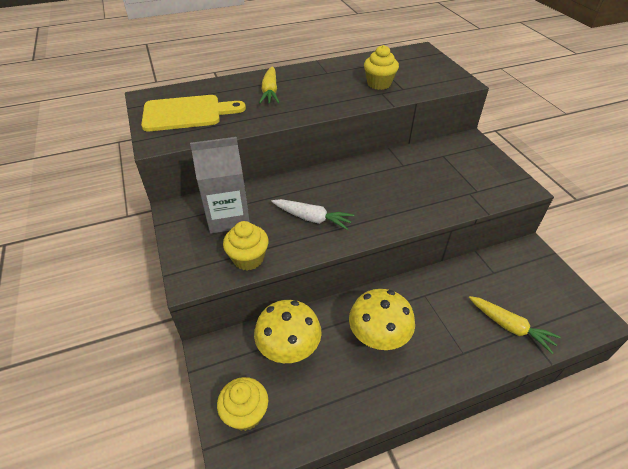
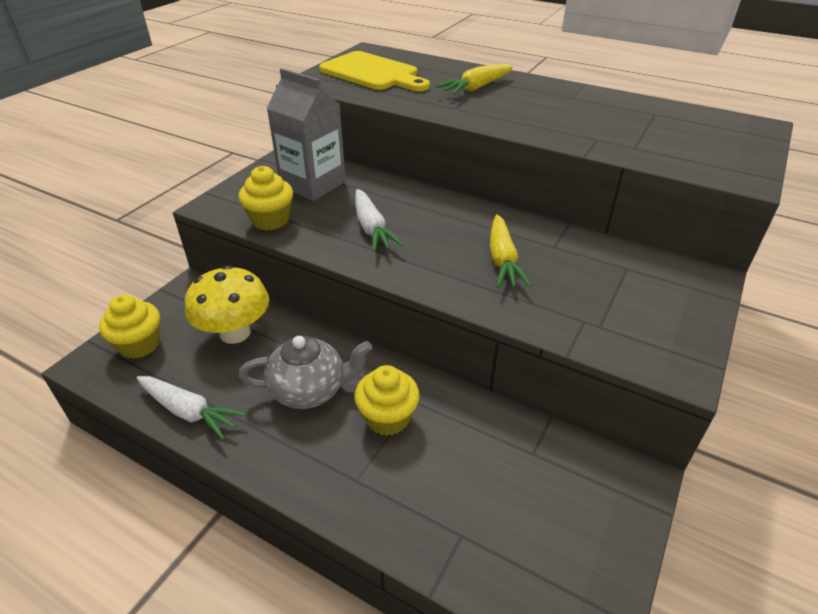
camera: 50 degrees right, 5 degrees down
yellow mushroom [349,289,415,350] -> grey teapot [238,336,372,409]
yellow cupcake [364,45,399,90] -> yellow cupcake moved to [354,365,420,436]
yellow carrot [469,296,561,354] -> yellow carrot moved to [490,214,531,288]
none -> white carrot [137,376,246,440]

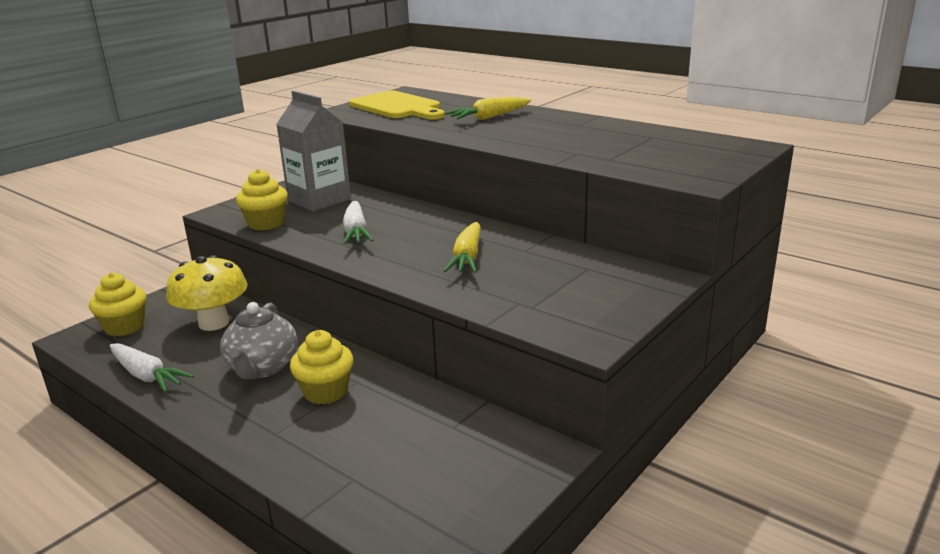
camera: 10 degrees right, 15 degrees down
grey teapot [238,336,372,409] -> grey teapot turned 90 degrees clockwise [220,302,298,379]

